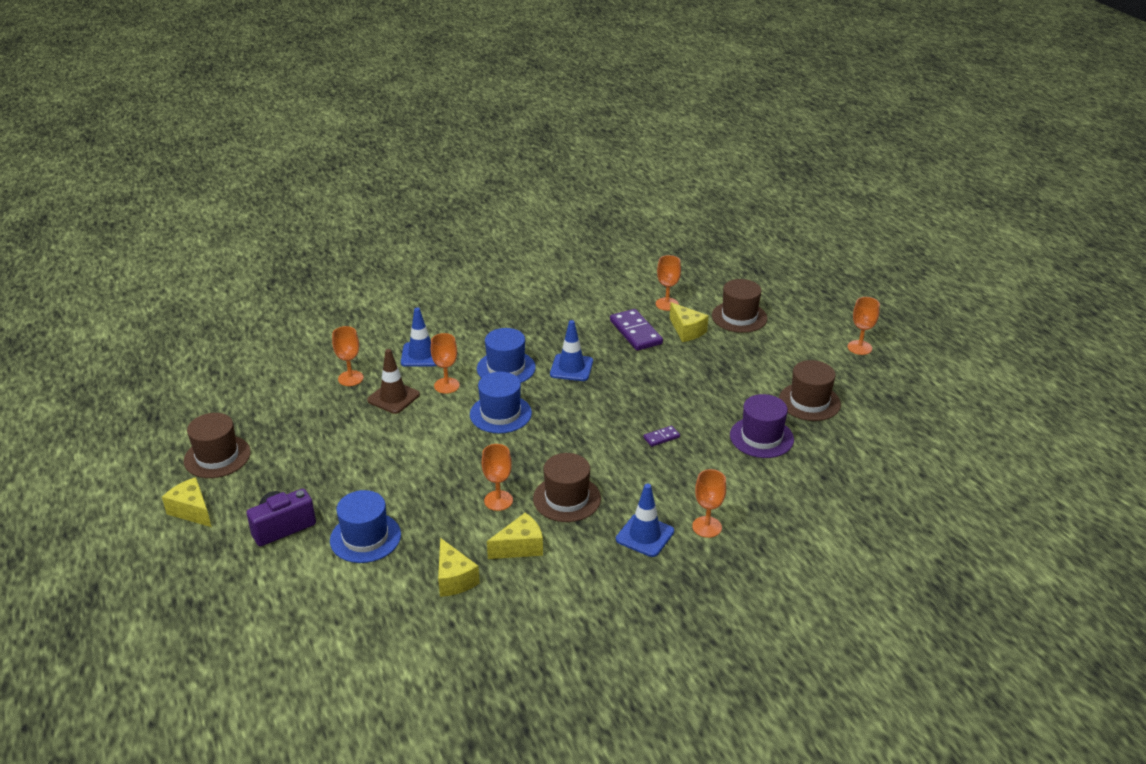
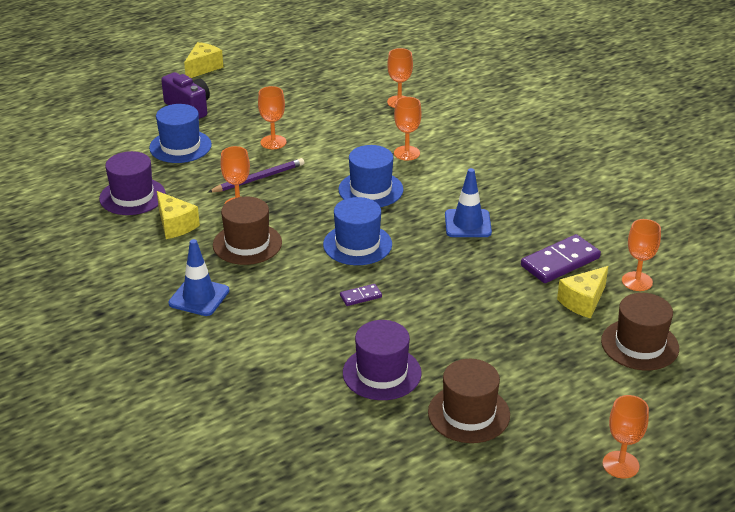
camera: 80 degrees right, 0 degrees up
brown hat [184,413,251,478] -> none
brown traffic cone [367,349,420,414] -> none
blue traffic cone [401,308,437,367] -> none
yellow cheese [438,538,480,597] -> purple hat [99,151,166,215]
blue hat [477,328,536,383] -> blue hat moved to [323,197,392,265]
purple domino [643,426,680,447] -> purple domino turned 75 degrees counterclockwise [340,284,382,306]
orange goblet [692,469,726,538] -> orange goblet moved to [258,86,286,149]
none -> purple pencil [208,158,305,193]

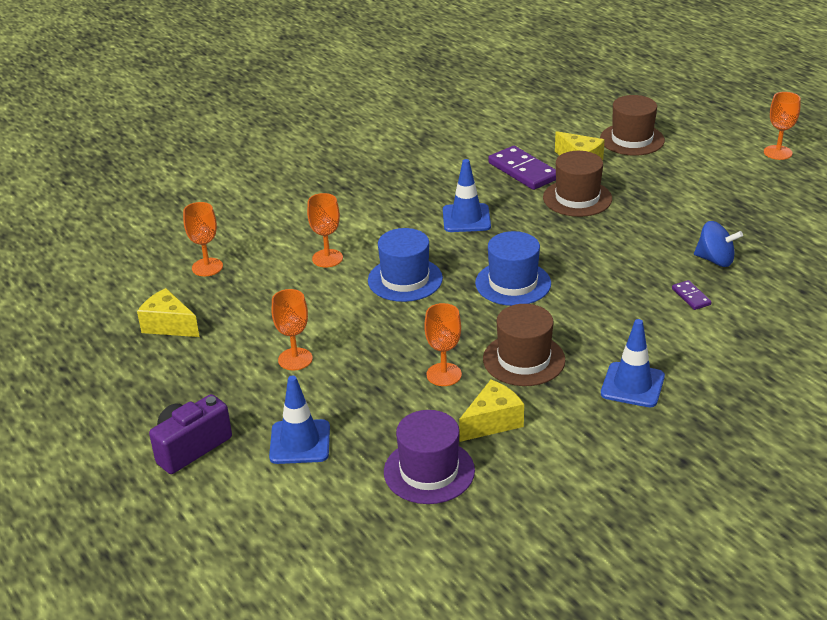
camera: 90 degrees left, 0 degrees up
blue hat [149,104,212,163] -> blue traffic cone [269,375,330,464]
yellow cheese [184,42,224,78] -> yellow cheese moved to [137,288,200,337]
purple pencil [208,158,305,193] -> none
purple domino [340,284,382,306] -> purple domino moved to [672,280,711,310]
purple hat [343,320,422,400] -> blue spinning top [694,221,743,267]
brown hat [428,359,510,443] -> brown hat moved to [543,151,612,217]
orange goblet [622,219,661,291] -> none

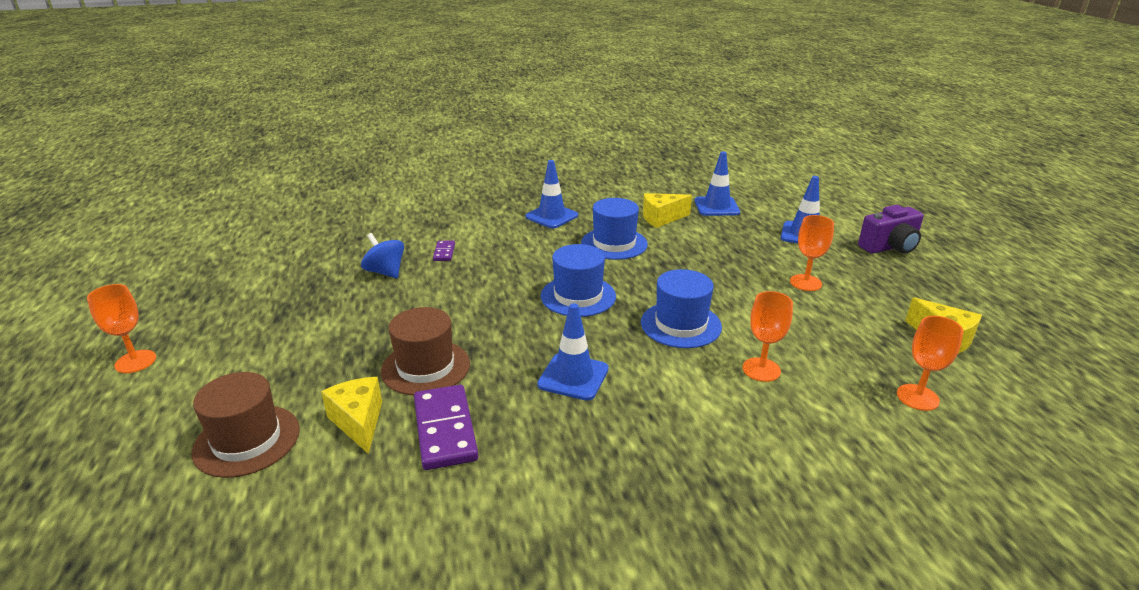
camera: 160 degrees left, 5 degrees down
purple hat [384,410,475,504] -> blue traffic cone [695,151,740,216]
orange goblet [424,303,462,386] -> none
brown hat [483,304,566,386] -> blue hat [581,198,648,260]

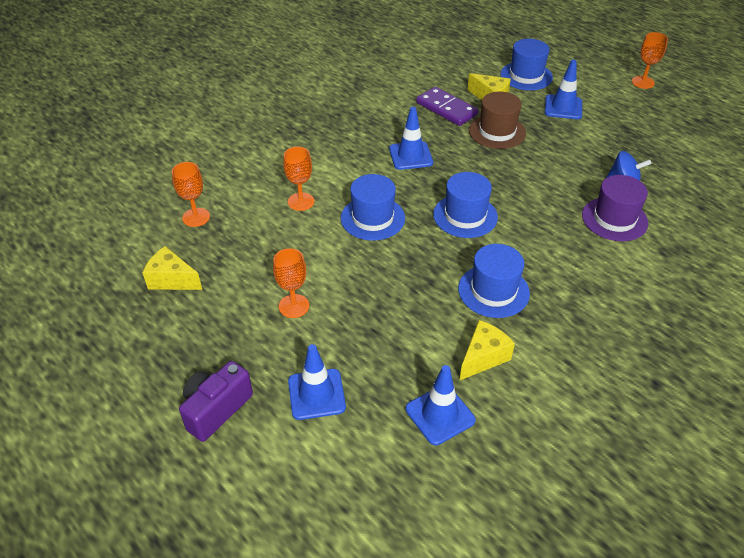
camera: 150 degrees right, 15 degrees up
brown hat [192,372,300,478] -> blue hat [500,39,553,90]
purple domino [433,241,455,261] -> purple hat [582,175,648,241]
blue traffic cone [525,160,578,228] -> blue traffic cone moved to [545,59,582,119]

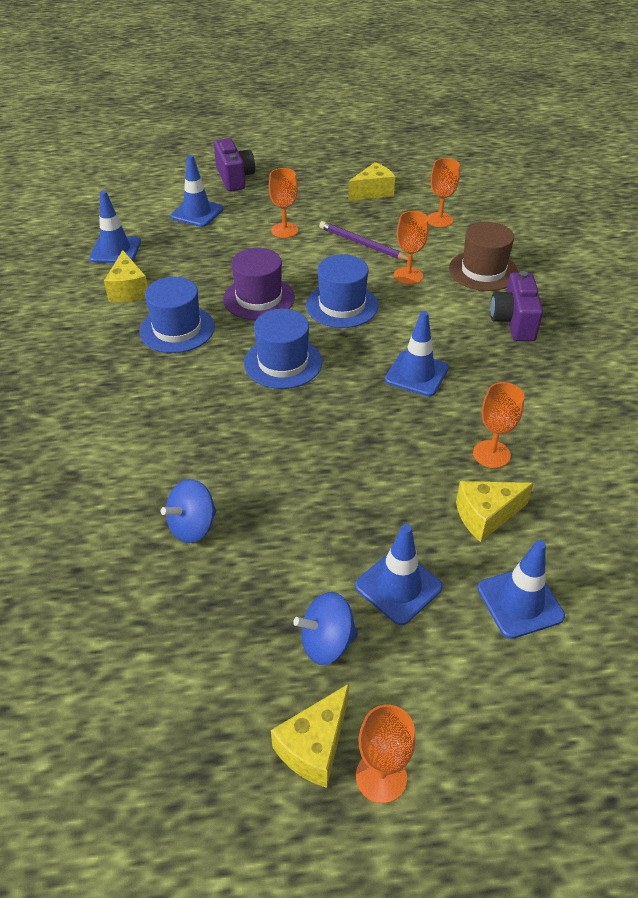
camera: 125 degrees right, 0 degrees up
purple domino [416,87,479,126] -> orange goblet [473,382,524,468]
brown hat [469,92,526,149] -> brown hat moved to [449,222,518,291]
blue hat [500,39,553,90] -> blue traffic cone [478,540,565,639]
purple hat [582,175,648,241] -> purple hat moved to [223,248,295,320]
none -> yellow cheese [271,684,349,788]
none -> blue spinning top [293,592,358,665]
none -> purple pencil [319,221,413,261]
none -> purple camera [490,271,543,341]

